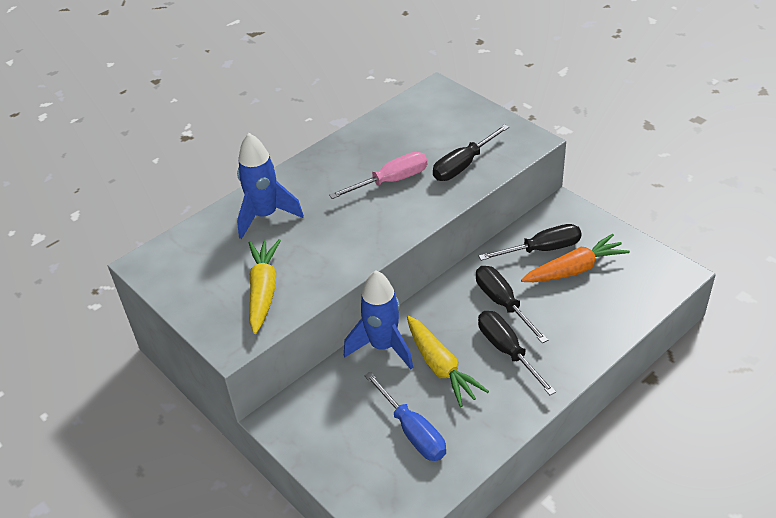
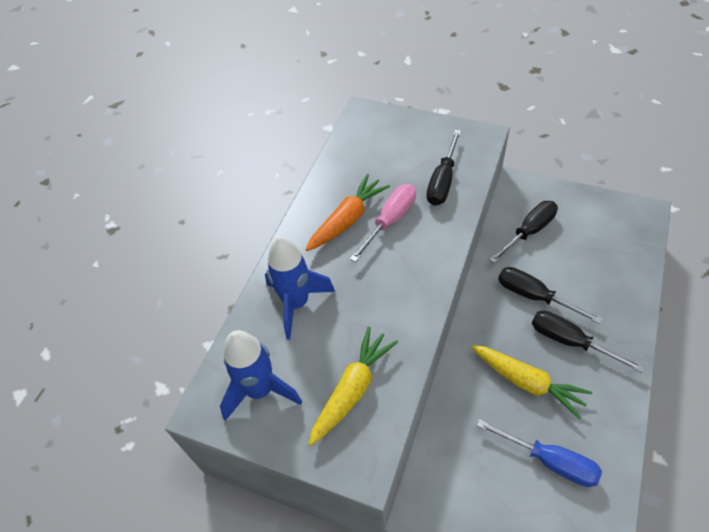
camera: 25 degrees left, 10 degrees up
yellow carrot [249,239,281,334] -> yellow carrot turned 60 degrees clockwise [308,327,398,446]
blue rocket [344,270,413,369] -> blue rocket moved to [220,330,302,421]
orange carrot [521,234,630,282] -> orange carrot moved to [305,174,390,251]

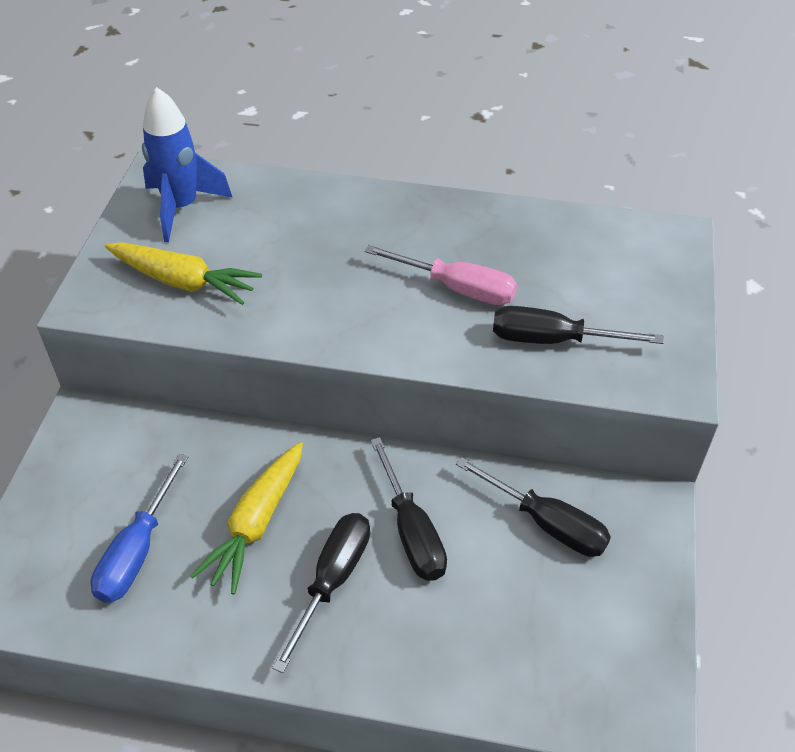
camera: 75 degrees right, 5 degrees down
blue rocket [265,236,335,340] -> none
orange carrot [305,174,390,251] -> none
black screwdriver [498,267,603,324] -> black screwdriver turned 135 degrees clockwise [370,437,447,581]

